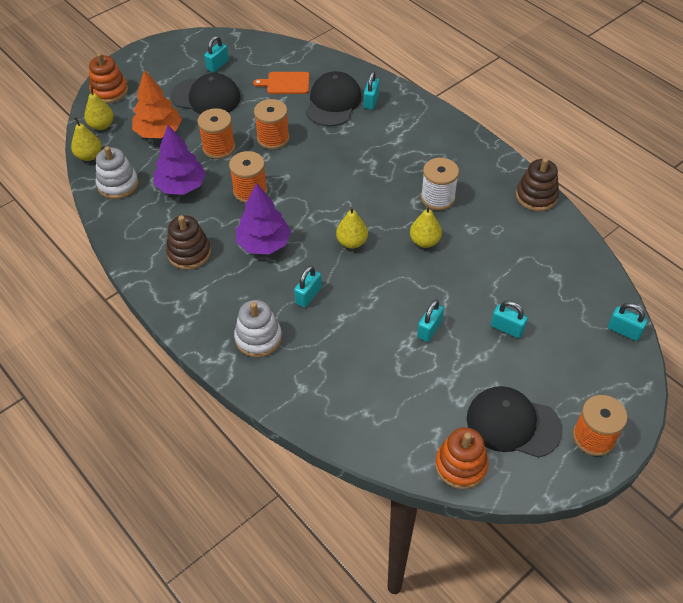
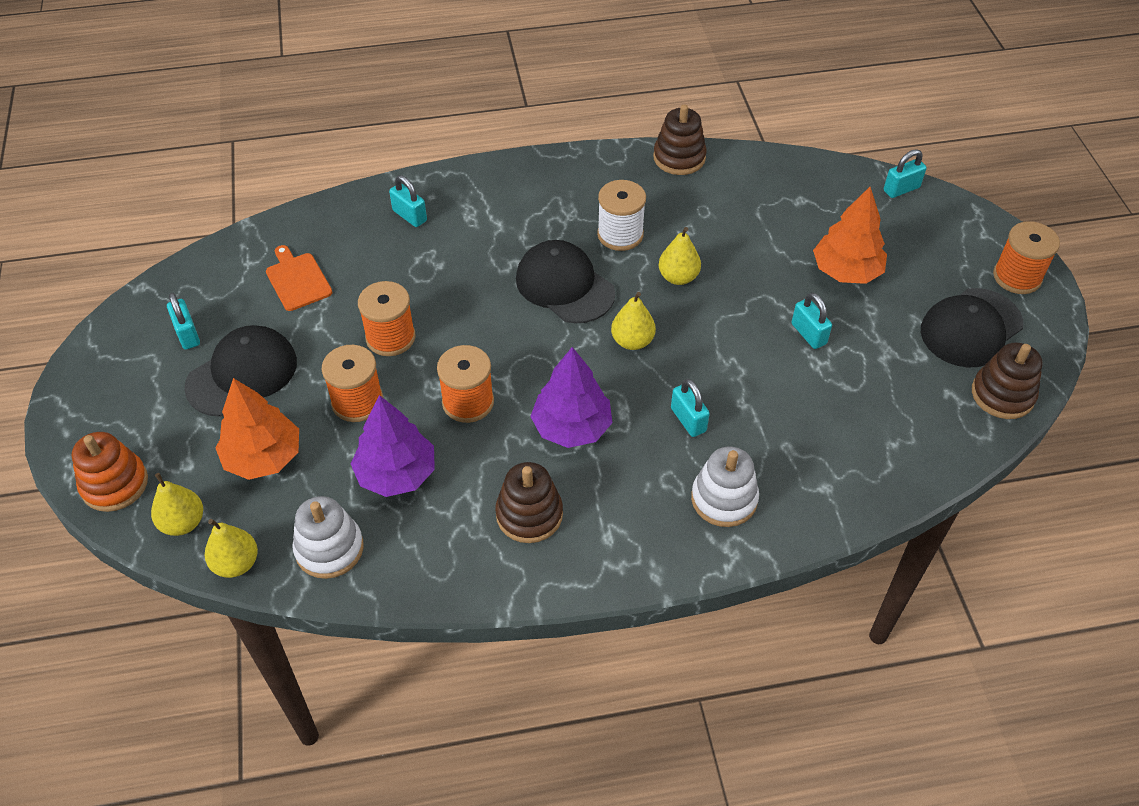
camera: 60 degrees left, 0 degrees up
orange cutting board [253,72,309,94] -> orange cutting board turned 120 degrees clockwise [266,245,333,311]
black cap [306,71,362,126] -> black cap moved to [516,240,615,323]
orange stacking toy [435,427,489,489] -> brown stacking toy [972,342,1043,419]
turquoise padlock [491,301,528,338] -> orange tree [813,187,887,284]

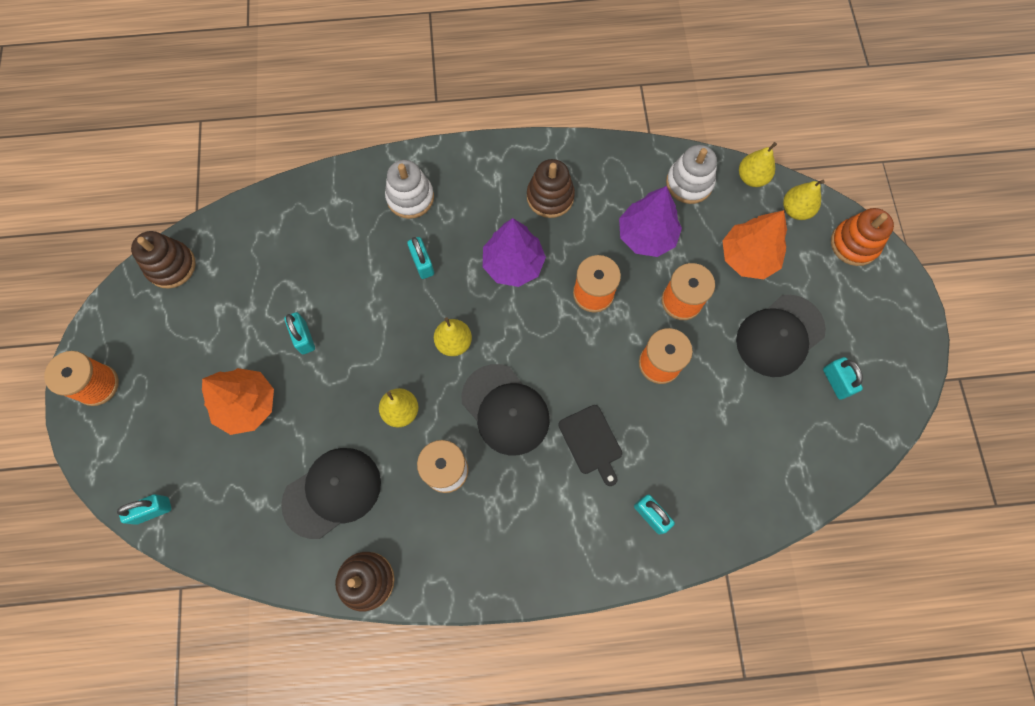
camera: 175 degrees left, 20 degrees up
orange cutting board [266,245,333,311] -> none
black cap [921,288,1023,367] -> black cap moved to [281,448,381,539]
none -> black cutting board [558,405,622,486]

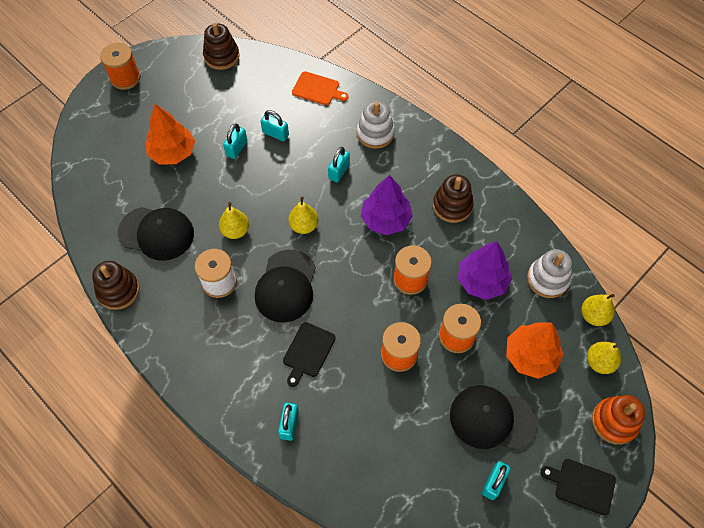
camera: 50 degrees right, 10 degrees down
turquoise padlock [117,494,171,525] -> turquoise padlock moved to [260,110,289,142]
none -> orange cutting board [292,71,349,105]
none -> black cutting board [540,459,616,516]

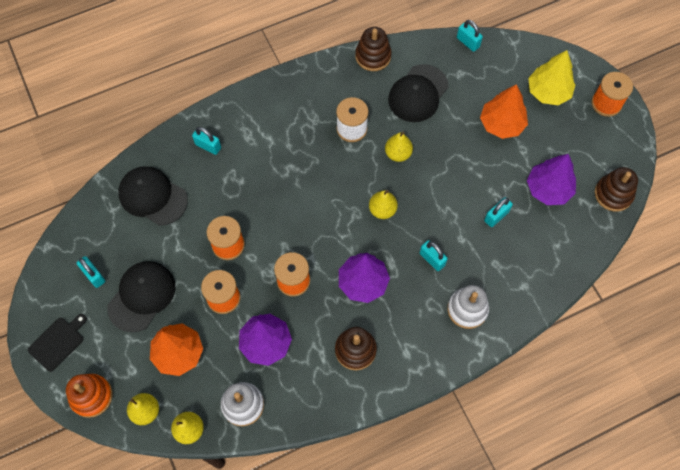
camera: 110 degrees right, 5 degrees up
turquoise padlock [223,123,247,159] -> turquoise padlock moved to [457,20,483,52]
black cap [255,250,316,323] -> black cap moved to [118,166,188,226]
black cutting board [283,322,336,387] -> none
orange cutting board [292,71,349,105] -> none
none -> purple tree [527,154,576,205]
none -> yellow tree [528,50,575,106]

